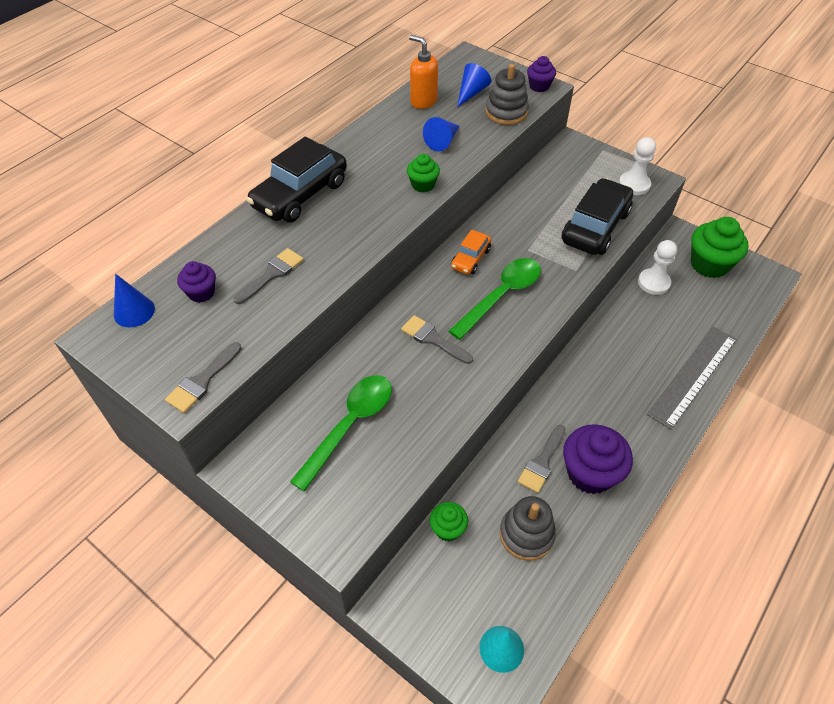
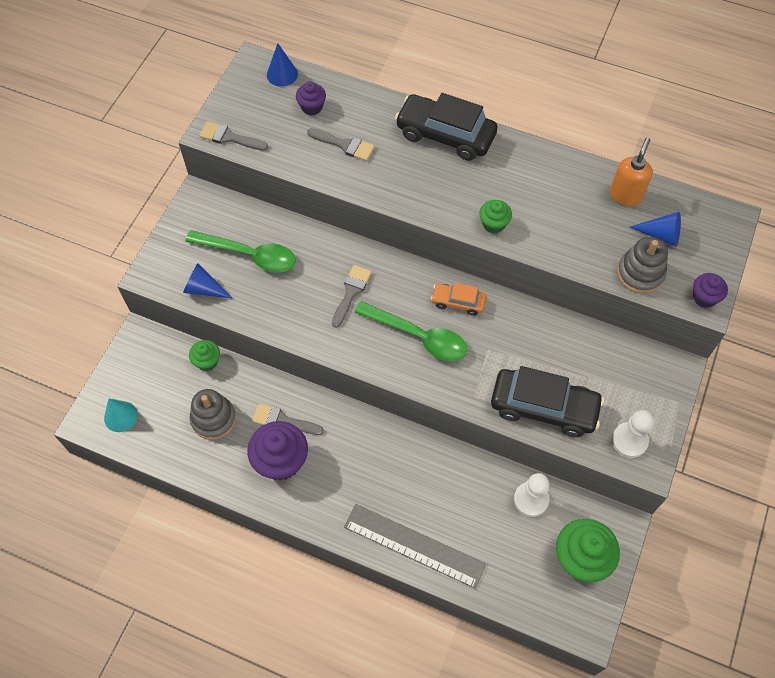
camera: 75 degrees right, 10 degrees up
blue cone [423,117,460,151] -> blue cone moved to [183,263,233,299]

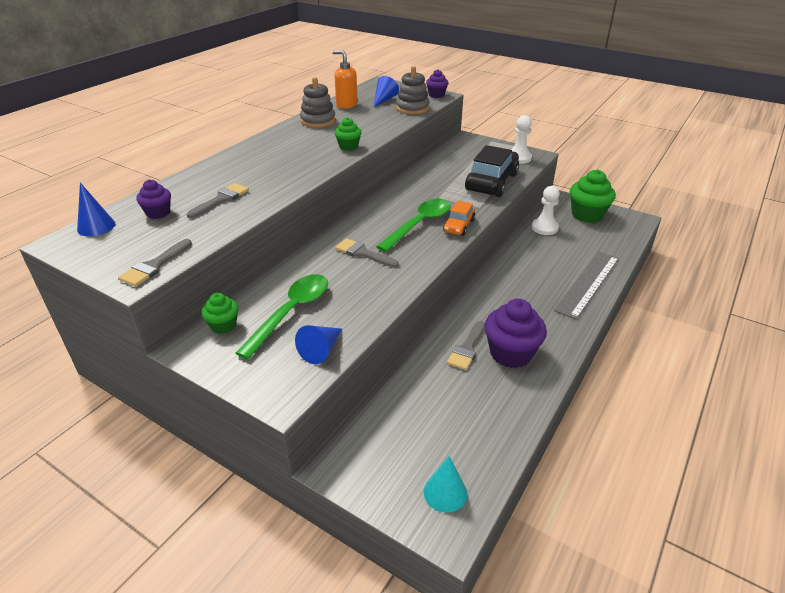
camera: 80 degrees left, 25 degrees down
green cupcake [189,340,220,371] -> green cupcake moved to [201,293,239,334]
grey stacking toy [190,389,236,440] -> grey stacking toy moved to [300,77,336,128]
black car [395,93,498,161] -> none
orange car [431,283,486,316] -> orange car moved to [443,201,475,236]

